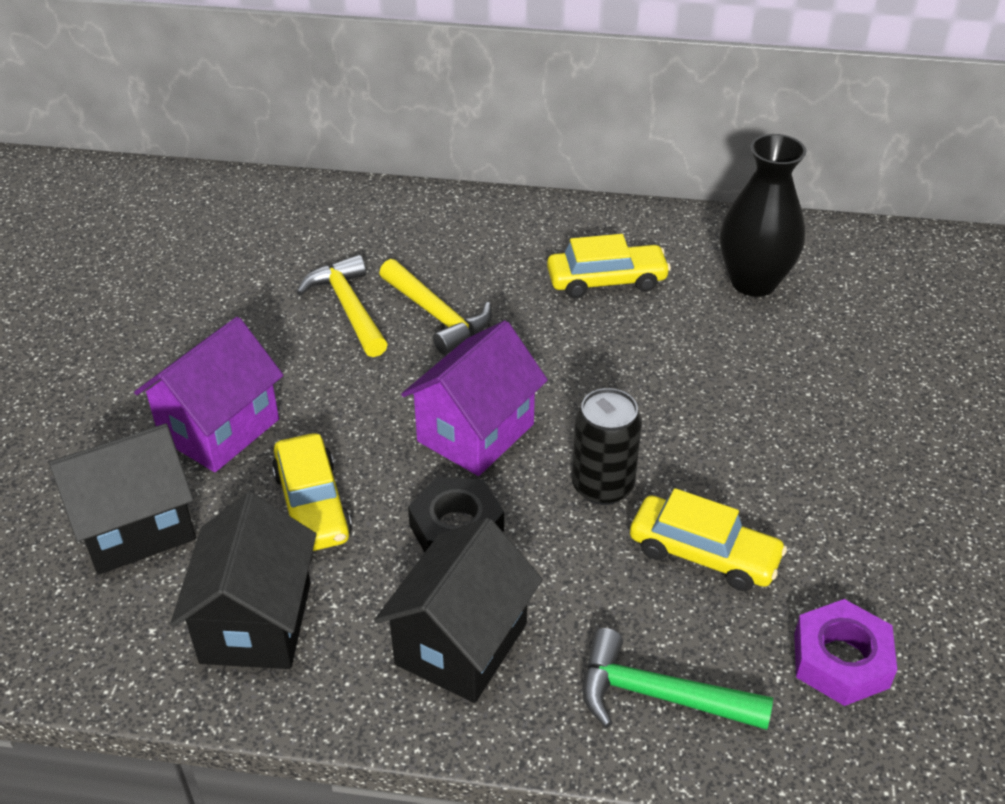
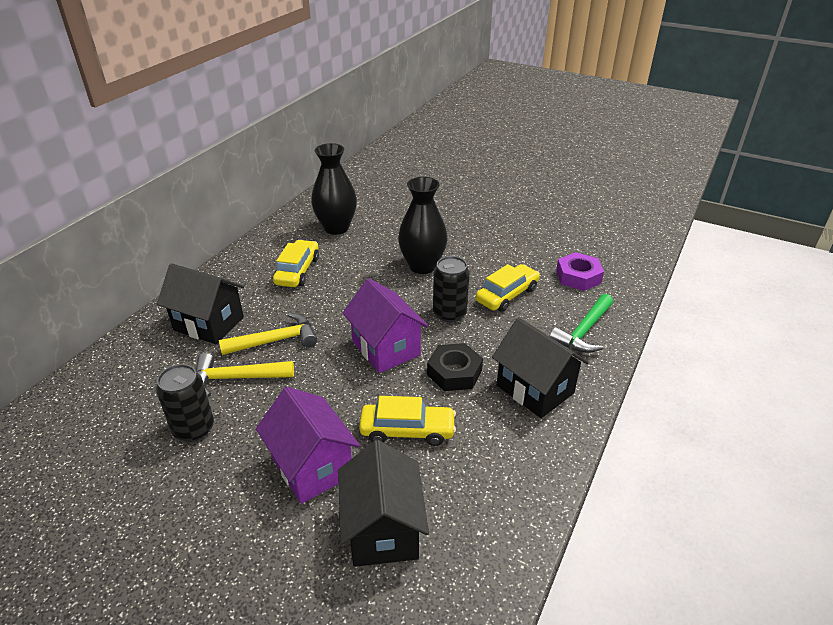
camera: 70 degrees left, 5 degrees down
black house [170,492,316,669] -> black house moved to [157,263,244,344]
none -> black can [156,364,214,442]
none -> black vase [398,177,448,274]

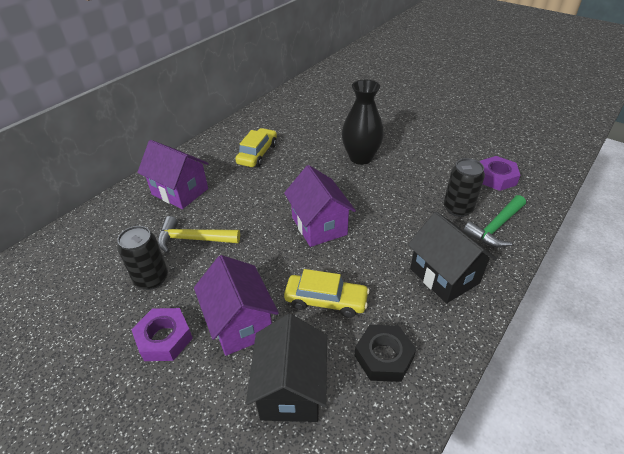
camera: 10 degrees right, 5 degrees up
black house [157,263,244,344] -> purple house [137,140,209,209]
yellow hammer [219,313,317,355] -> none
black vase [311,143,357,235] -> none
black nut [427,343,483,391] -> black nut moved to [355,325,416,382]
black can [433,256,470,322] -> black can moved to [444,158,485,217]
yellow car [476,264,540,312] -> none
none -> purple nut [131,308,193,361]

